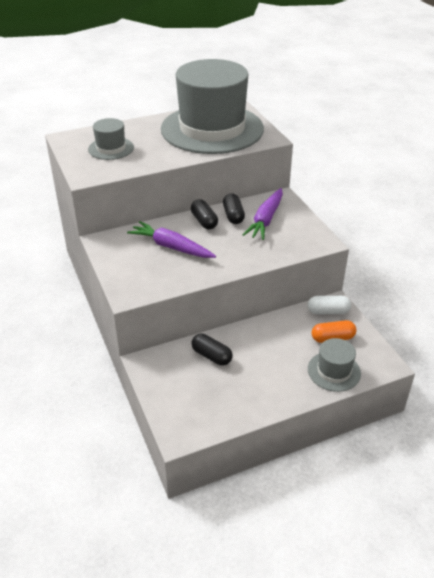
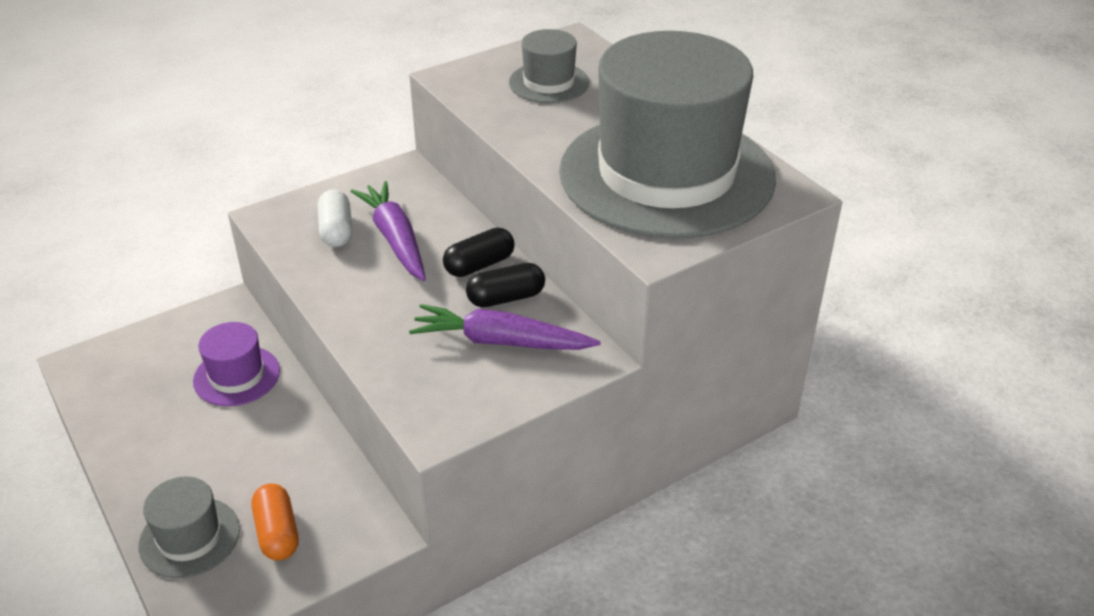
camera: 80 degrees right, 0 degrees up
purple carrot [127,221,216,258] -> purple carrot turned 45 degrees counterclockwise [351,181,426,281]
black capsule [191,334,233,366] -> purple hat [193,322,280,406]
white capsule [308,296,351,314] -> white capsule moved to [318,190,352,247]

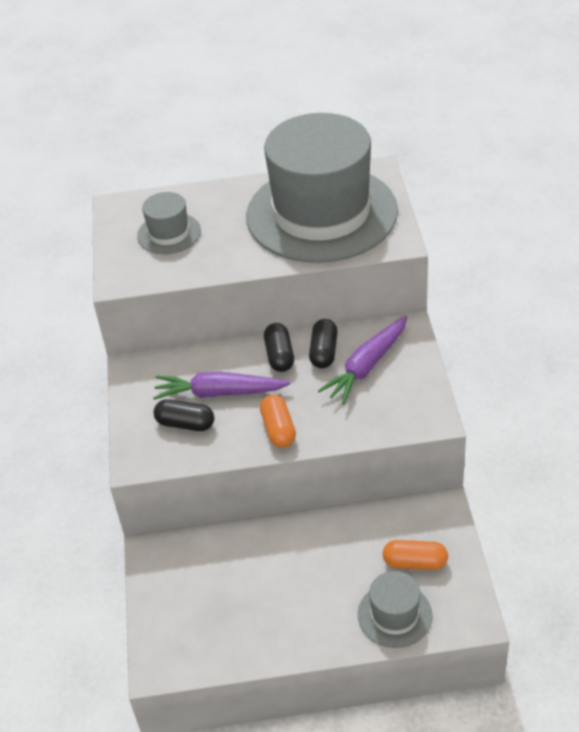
camera: 60 degrees left, 5 degrees up
purple hat [193,322,280,406] -> none
white capsule [318,190,352,247] -> black capsule [154,399,214,431]
none -> orange capsule [260,395,296,448]

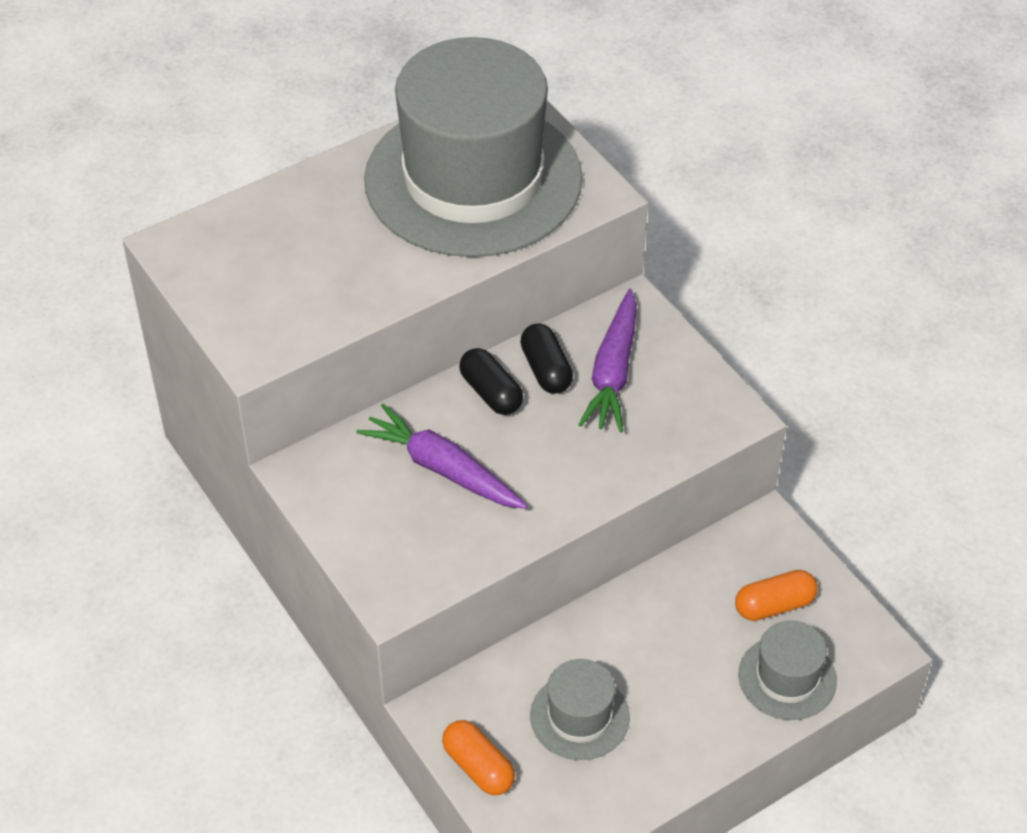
camera: 30 degrees left, 5 degrees up
grey hat [137,192,201,254] -> grey hat moved to [530,659,630,760]
purple carrot [153,372,291,400] -> purple carrot turned 60 degrees clockwise [356,404,528,509]
black capsule [154,399,214,431] -> none
orange capsule [260,395,296,448] -> orange capsule moved to [442,720,515,795]

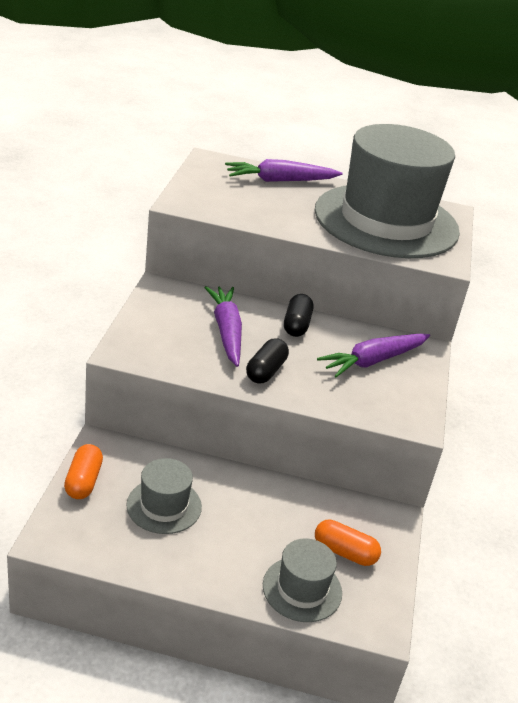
camera: 40 degrees right, 15 degrees down
black capsule [520,324,573,394] -> black capsule moved to [246,338,289,384]
none -> purple carrot [225,159,342,182]

